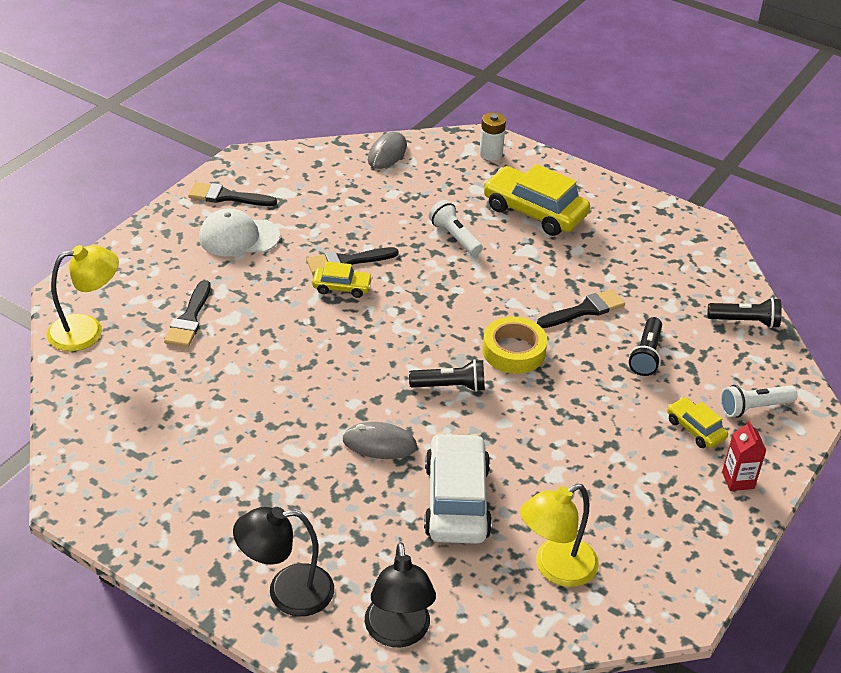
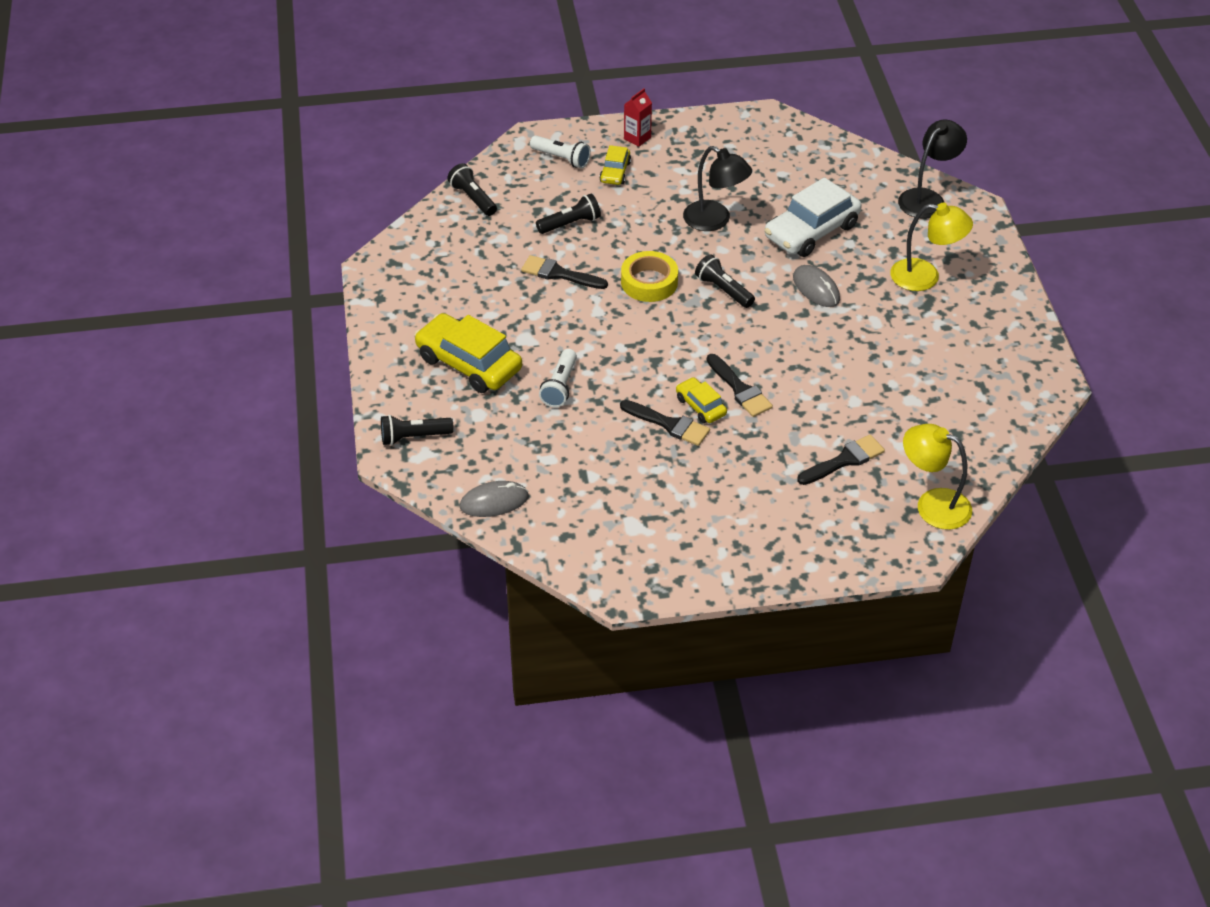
camera: 130 degrees left, 5 degrees up
black brush [188,182,277,206] -> black brush moved to [707,354,773,417]
white cap [199,208,280,257] -> none
black lamp [233,507,334,616] -> black lamp moved to [683,146,752,231]
white battery [479,112,506,161] -> black flashlight [381,415,454,445]
yellow car [483,164,590,236] -> yellow car turned 135 degrees clockwise [414,313,522,393]
yellow lamp [520,484,599,587] -> yellow lamp moved to [890,203,973,291]

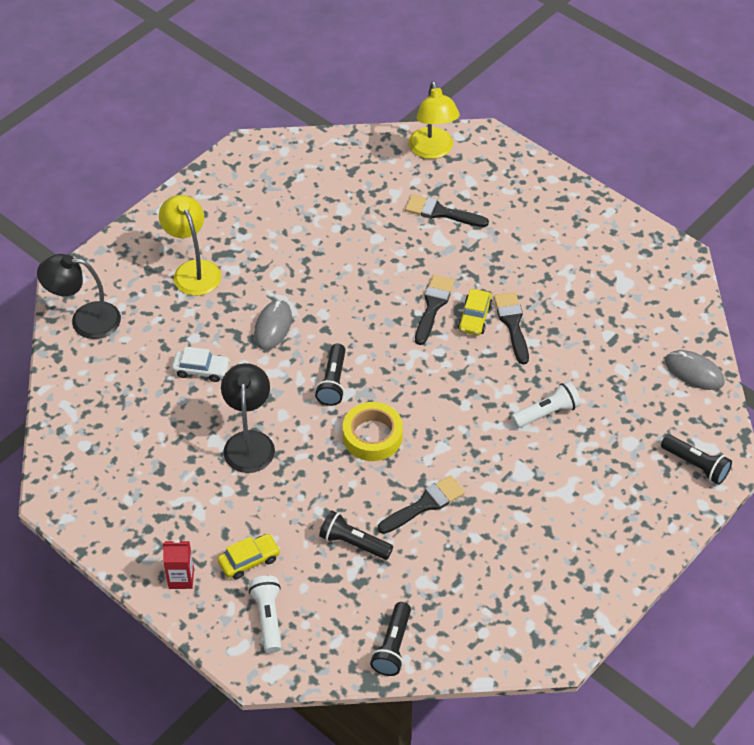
camera: 130 degrees left, 5 degrees up
yellow car [414,313,522,393] -> none
black brush [521,255,608,289] -> black brush turned 105 degrees counterclockwise [378,475,465,534]
white car [765,177,862,257] -> white car [172,347,230,382], size x0.52

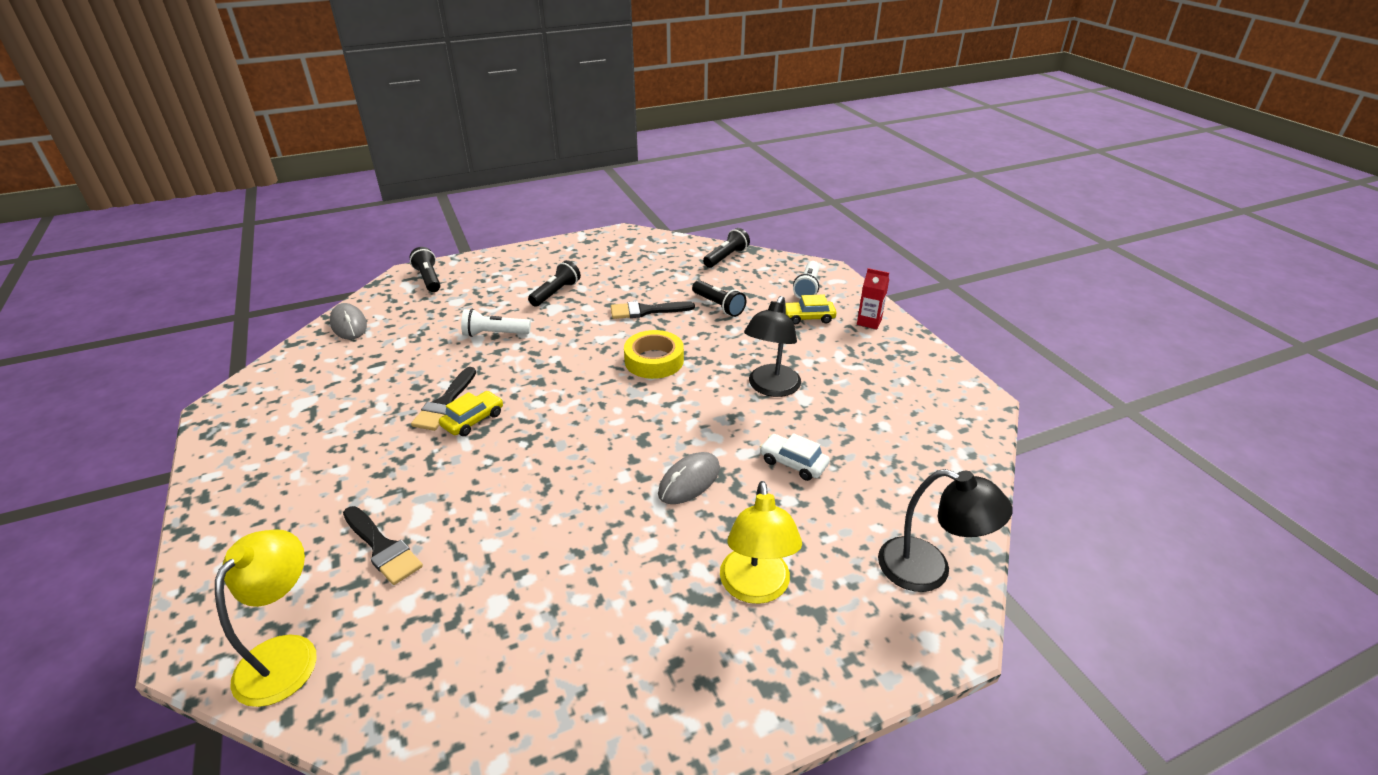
camera: 155 degrees left, 15 degrees down
black flashlight [315,344,346,406] -> black flashlight moved to [528,260,581,306]
black brush [415,275,455,345] -> none

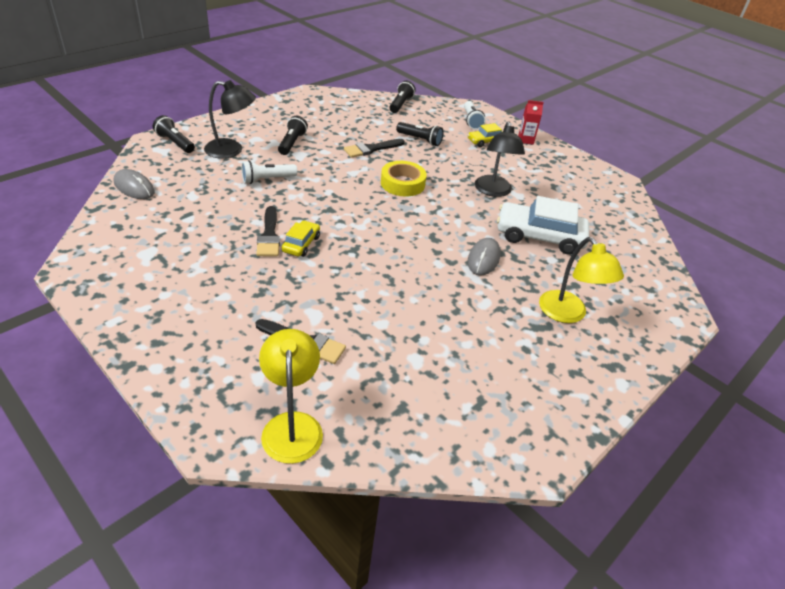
camera: 25 degrees left, 5 degrees up
white car [760,433,830,481] -> white car [497,196,589,254], size x1.94
black lamp [878,469,1013,592] -> black lamp moved to [204,80,256,159]

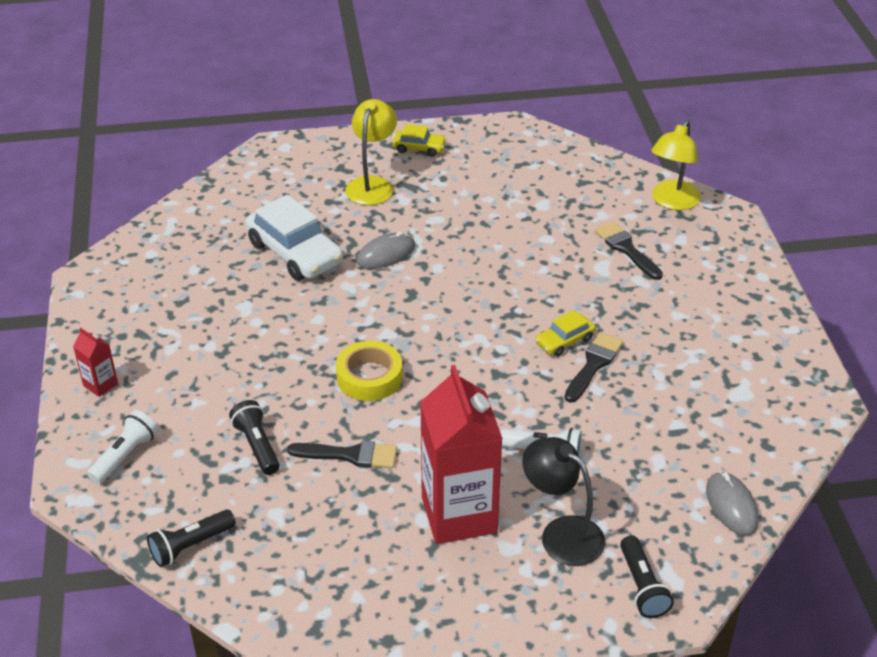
camera: 140 degrees left, 0 degrees up
black flashlight [278,116,308,155] -> red carton [420,365,503,544]
yellow car [468,123,503,147] -> yellow car moved to [393,124,447,157]
black lamp [475,121,525,197] -> none

